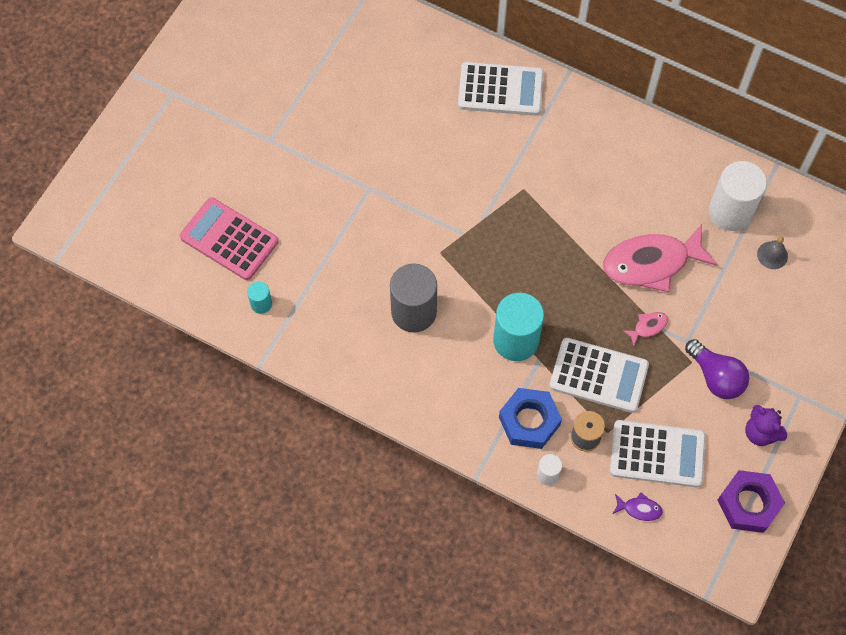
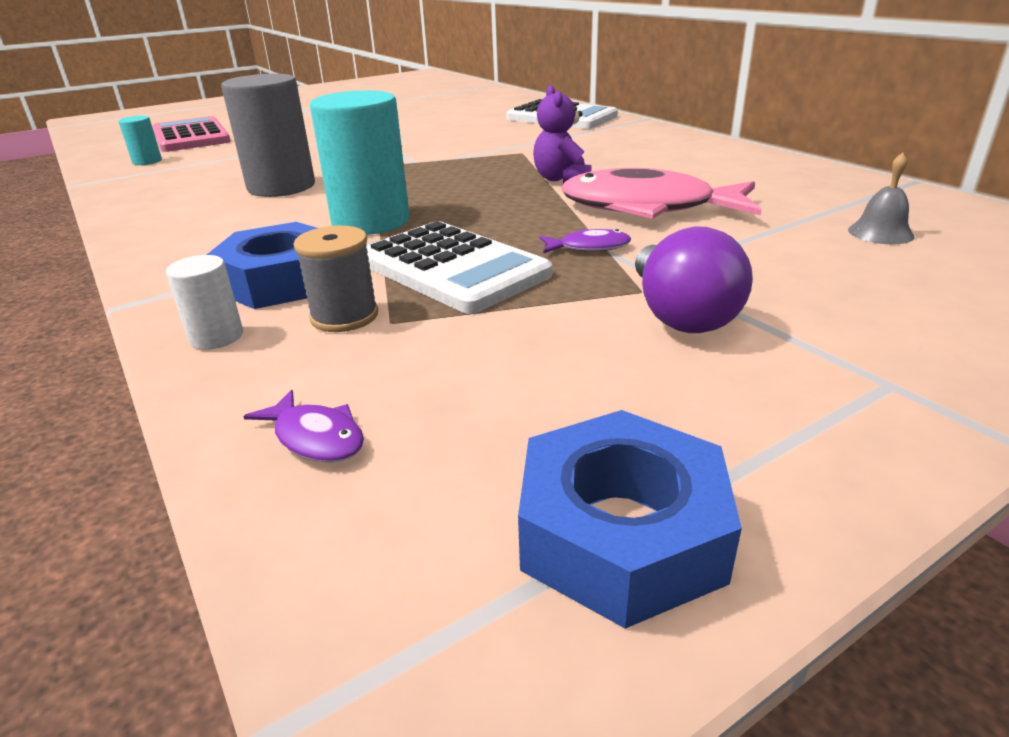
camera: 30 degrees right, 35 degrees down
white calculator [610,420,706,487] -> none
pink fish [623,312,668,346] -> purple fish [540,229,631,253]
white cylinder [709,161,767,231] -> none
purple nut [718,470,785,533] -> blue nut [518,410,742,629]
purple teddy bear [745,405,787,446] -> purple teddy bear moved to [533,85,591,184]

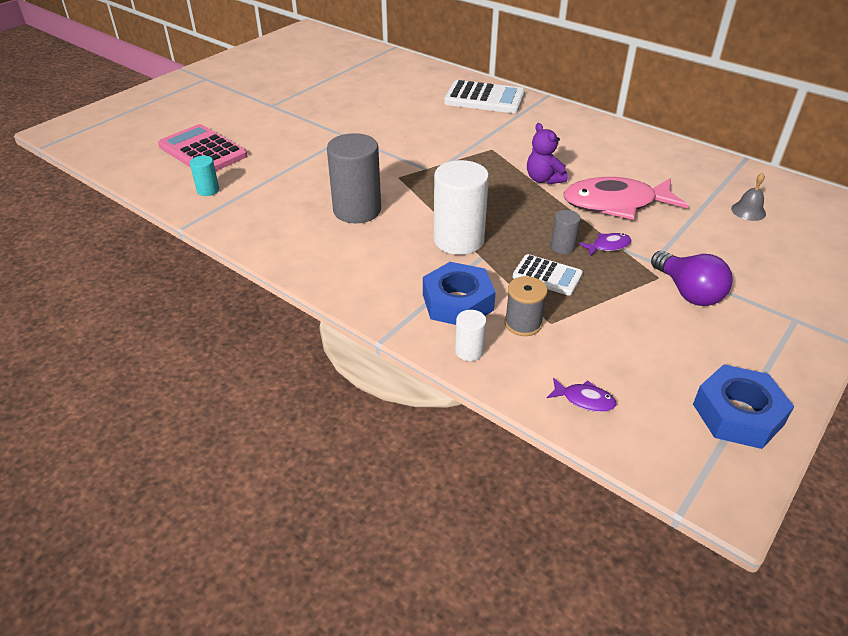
camera: 20 degrees left, 10 degrees up
turquoise cylinder [310,90,409,235] -> white cylinder [434,160,489,255]
white calculator [366,221,552,314] -> white calculator [513,254,583,296], size x0.59
none -> grey cylinder [551,210,581,254]

